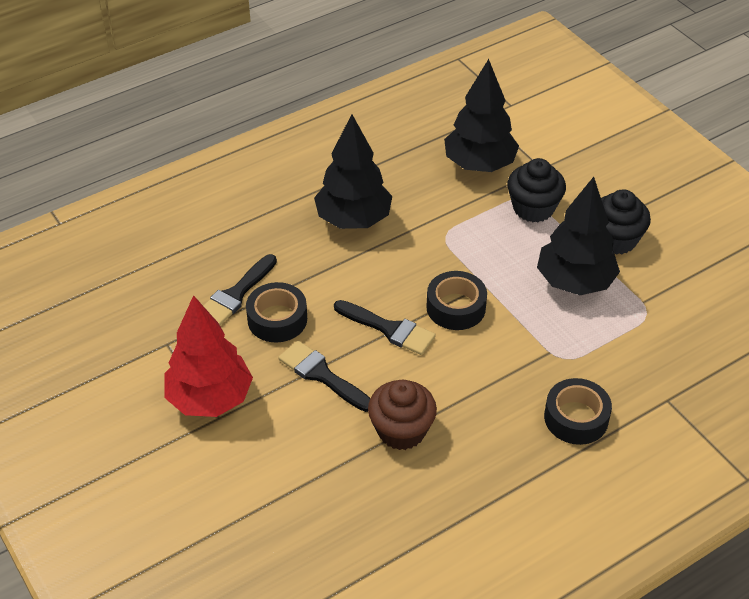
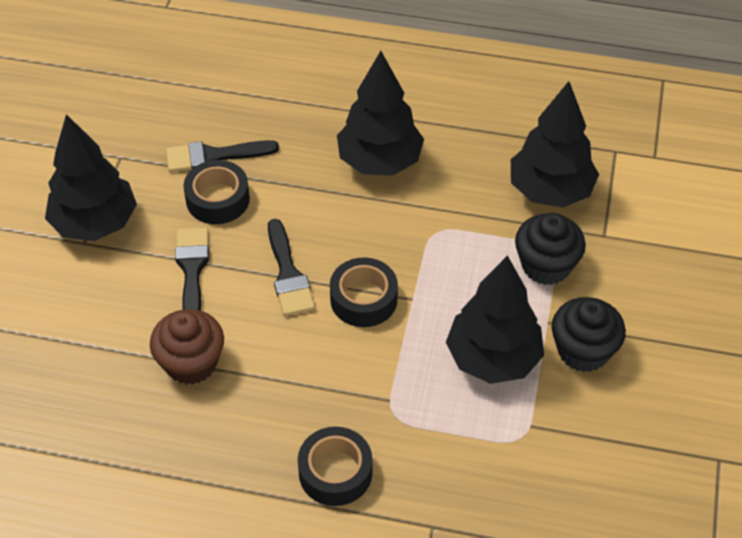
camera: 45 degrees right, 5 degrees up
red tree [164,295,253,417] -> black tree [45,114,137,241]

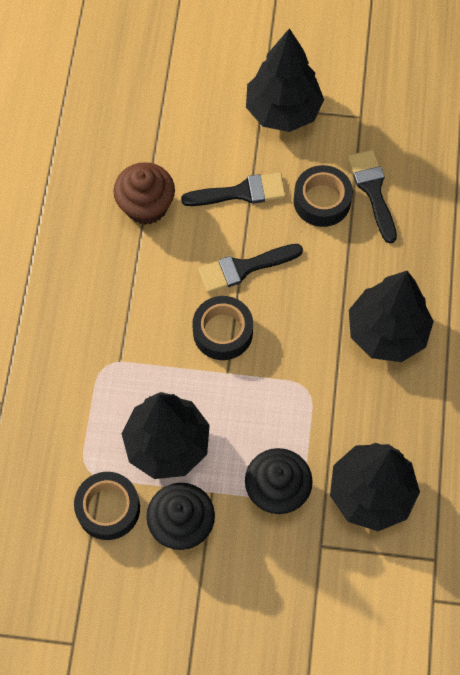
camera: 85 degrees right, 15 degrees up
black tape [298,427,372,506] -> black tape moved to [74,472,140,540]

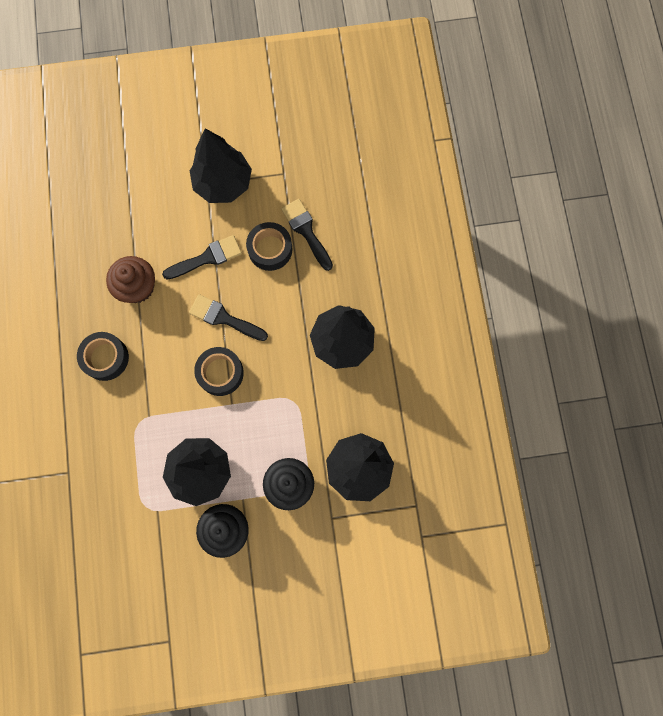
camera: 15 degrees left, 10 degrees up
black tape [74,472,140,540] -> black tape moved to [77,332,129,381]
black brush [198,244,303,293] -> black brush turned 60 degrees clockwise [189,294,268,341]

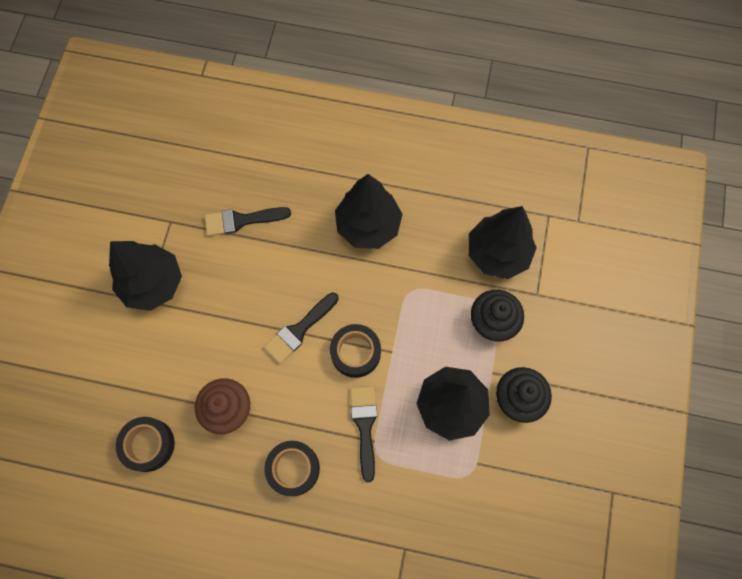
camera: 70 degrees left, 5 degrees down
black brush [162,235,242,280] -> black brush moved to [350,386,377,483]
black tape [246,222,293,271] -> black tape moved to [116,417,175,472]

